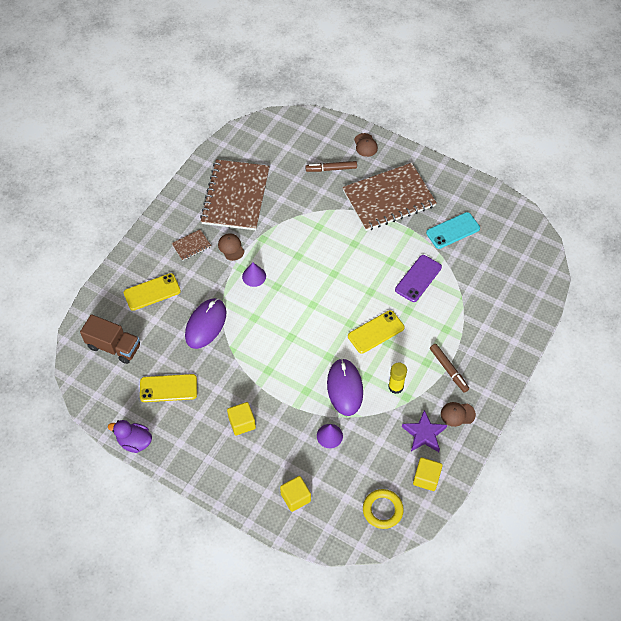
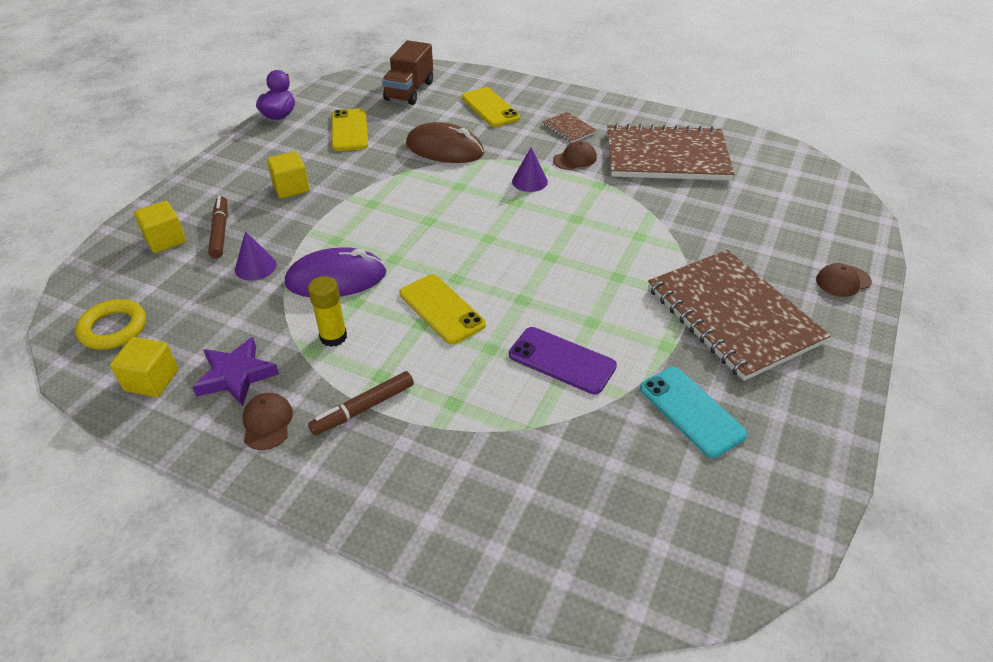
camera: 85 degrees right, 15 degrees down
purple mouse [185,298,226,349] -> brown mouse [406,122,484,163]
brown marker [305,161,357,172] -> brown marker moved to [208,196,228,258]

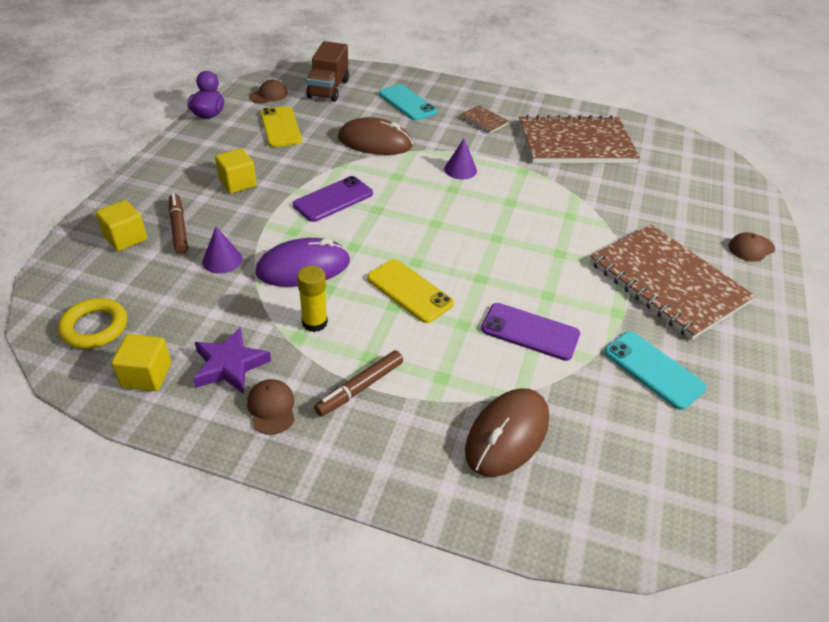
camera: 10 degrees left, 0 degrees up
yellow phone [462,87,520,127] -> turquoise phone [379,84,438,121]
brown cap [553,141,597,170] -> brown cap moved to [249,80,288,104]
none -> purple phone [293,176,373,222]
none -> brown mouse [465,388,549,477]

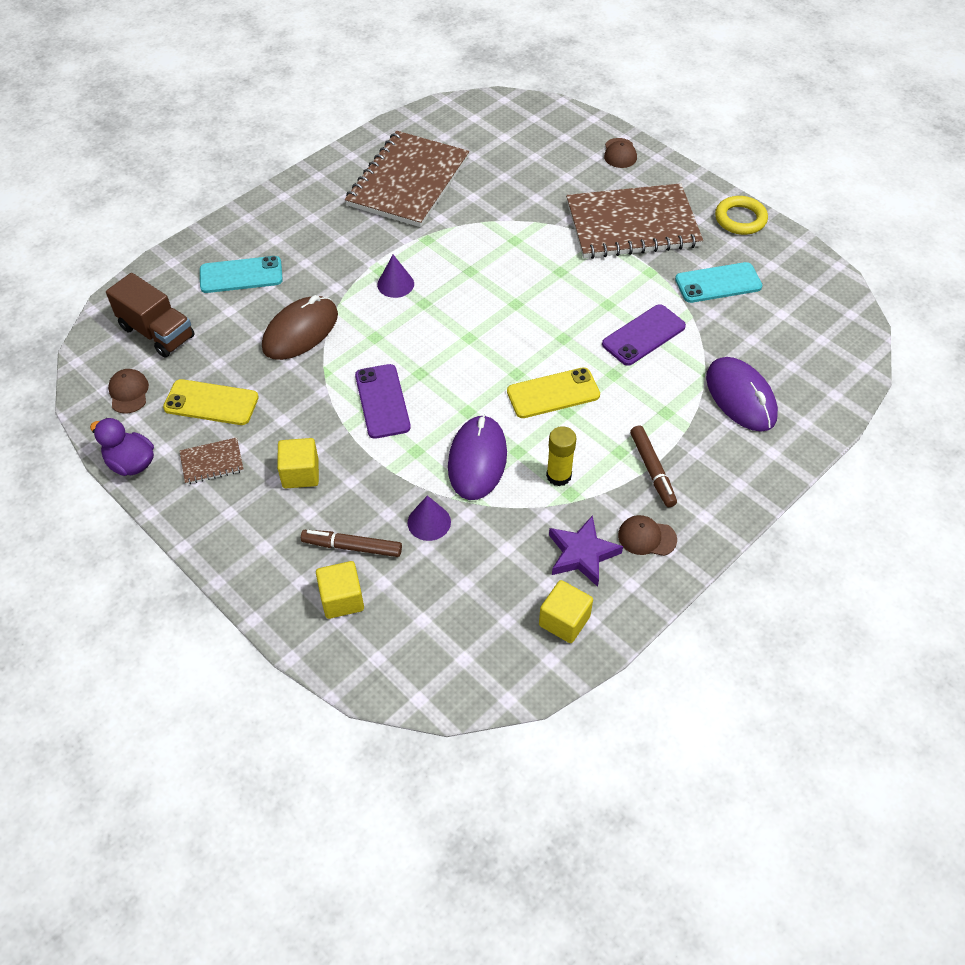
camera: 60 degrees left, 10 degrees up
yellow ring [58,298,127,349] -> yellow ring moved to [715,196,768,235]
brown notebook [459,105,510,134] -> brown notebook moved to [179,437,244,485]
brown mouse [465,388,549,477] -> purple mouse [706,357,778,432]

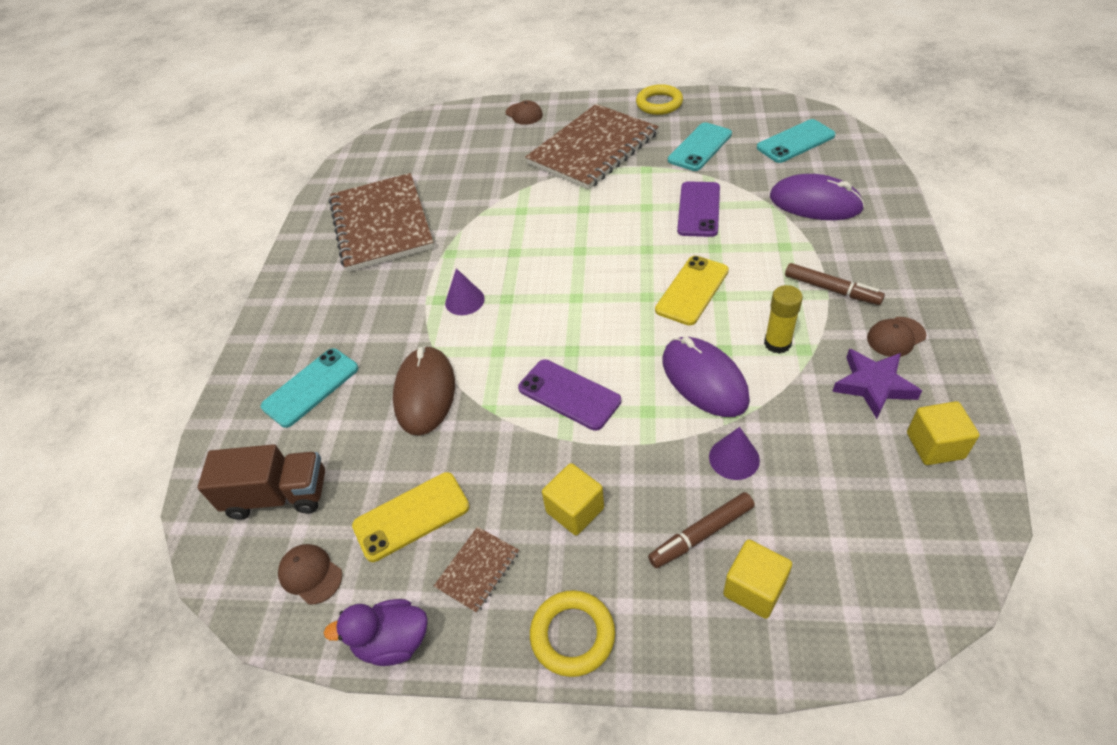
camera: 35 degrees left, 5 degrees down
none -> yellow ring [530,590,615,677]
none -> turquoise phone [757,119,836,163]

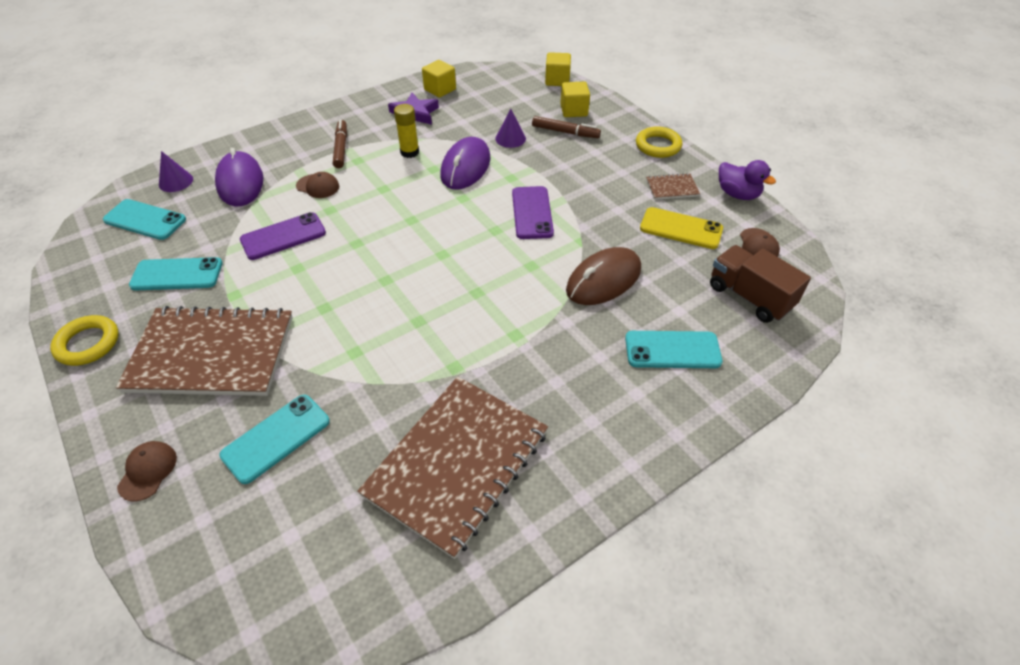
camera: 135 degrees left, 0 degrees up
purple cone [445,268,485,315] -> purple cone moved to [159,151,193,192]
yellow cube [542,463,604,535] -> yellow cube moved to [545,52,571,86]
yellow phone [655,256,729,325] -> none
brown cap [867,317,926,357] -> brown cap moved to [296,172,339,198]
none -> turquoise phone [219,395,330,484]

